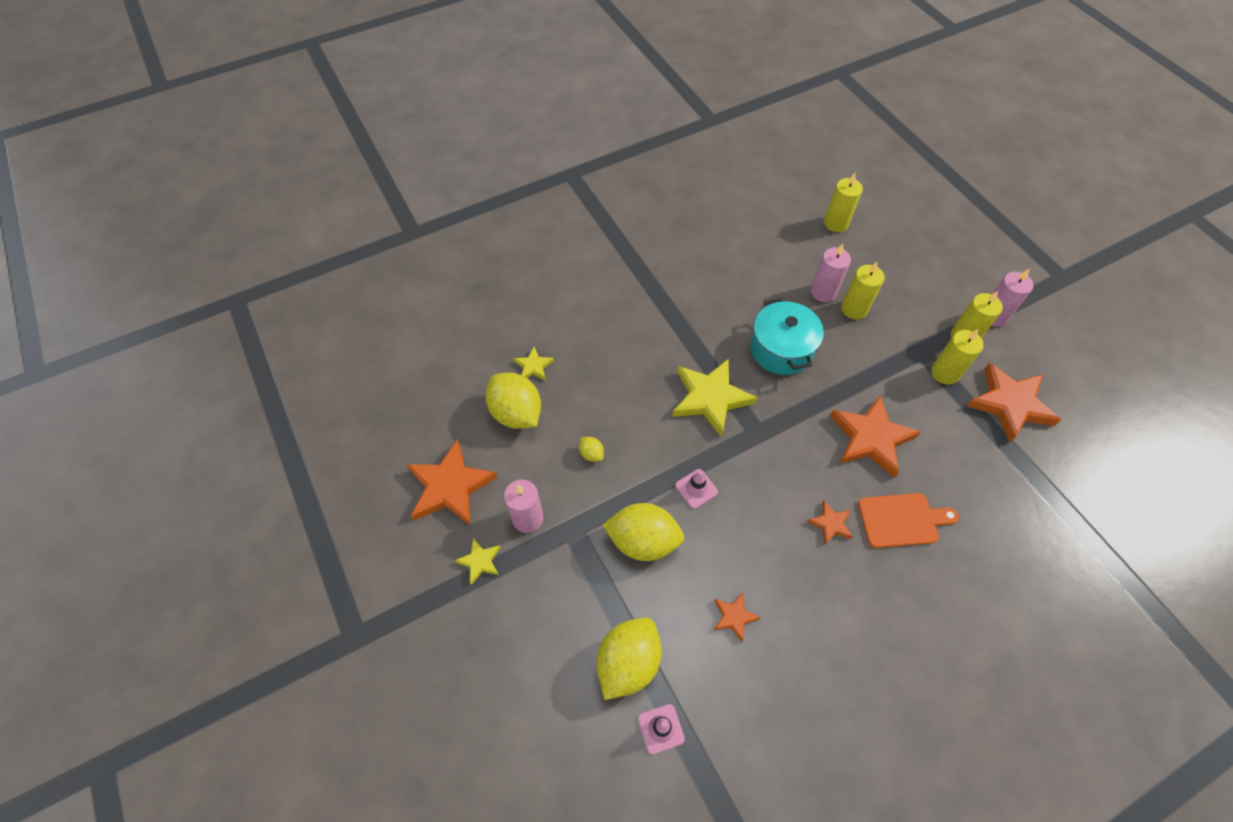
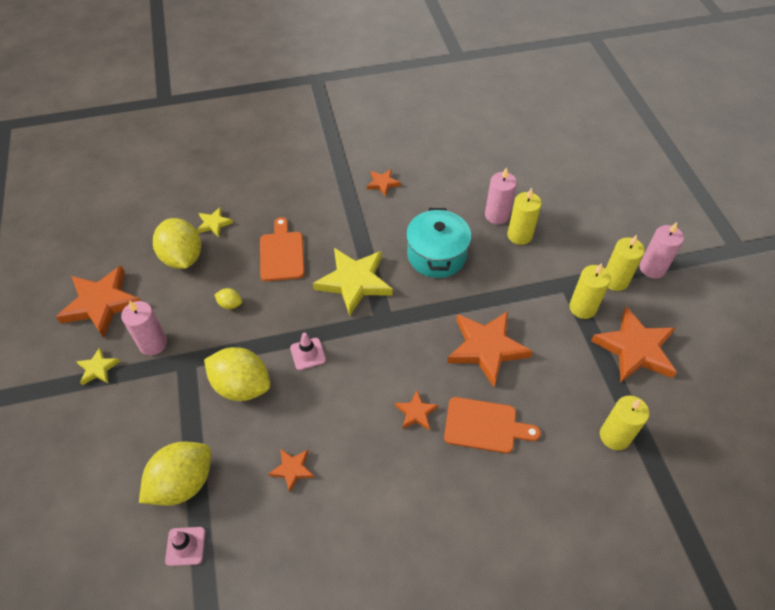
camera: 15 degrees right, 5 degrees down
yellow lemon [579,437,604,462] -> yellow lemon turned 45 degrees counterclockwise [215,288,242,309]
yellow candle [824,173,863,232] -> yellow candle moved to [600,396,649,450]
none -> orange cutting board [260,217,305,281]
none -> orange star [367,169,401,197]

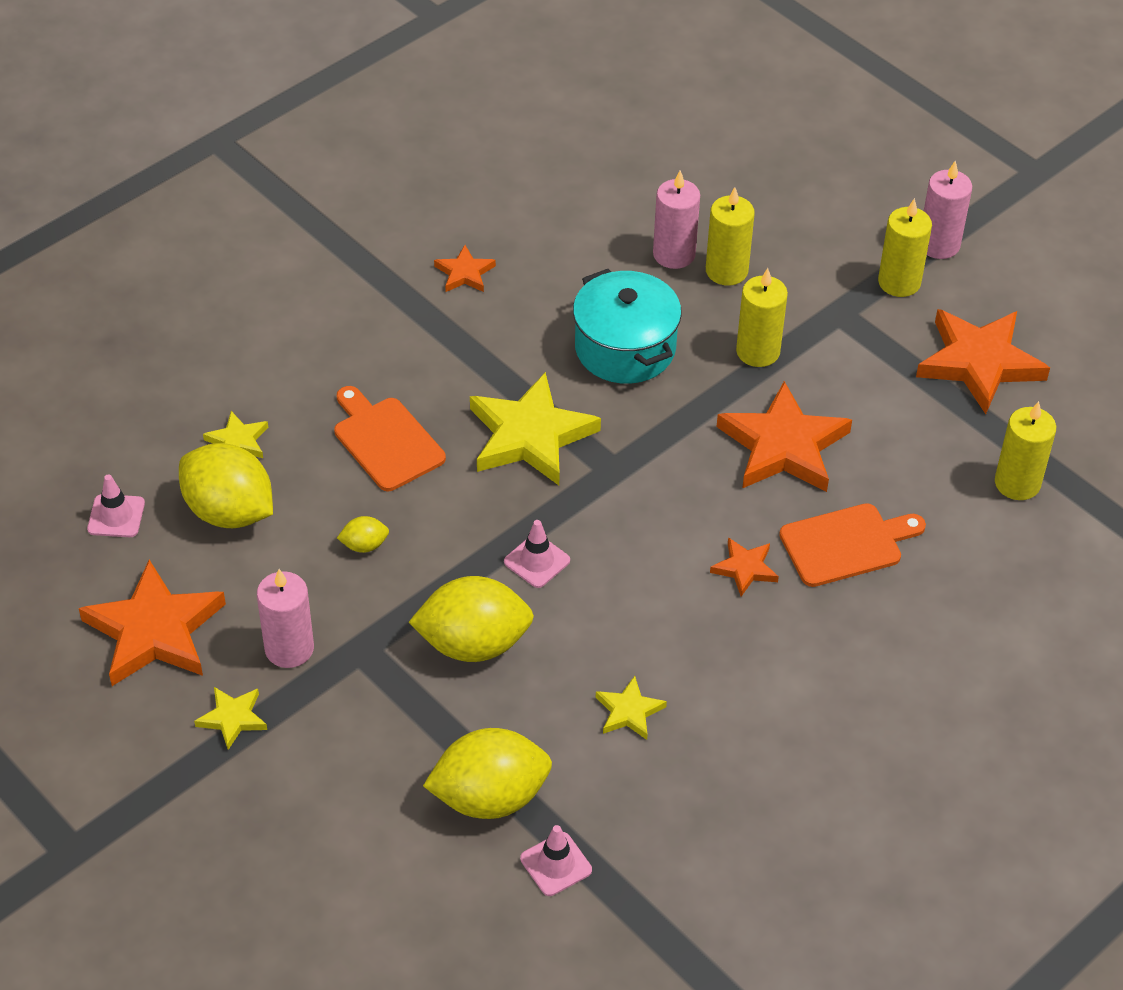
camera: 30 degrees left, 5 degrees down
yellow lemon [139,442,211,506] -> yellow lemon turned 60 degrees clockwise [423,728,552,819]
orange star [268,449,315,492] -> yellow star [596,676,667,740]
yellow candle [569,263,611,319] -> yellow candle moved to [736,268,788,367]
none -> pink traffic cone [87,474,145,537]

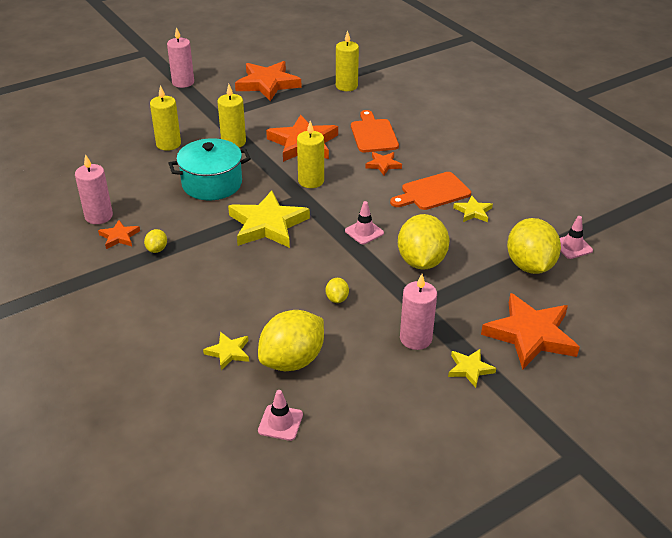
camera: 80 degrees left, 10 degrees down
orange star [79,560,226,686] -> orange star moved to [481,293,580,370]
orange cutting board [334,386,446,491] -> orange cutting board moved to [390,172,471,210]
pink candle [653,170,700,269] -> pink candle moved to [75,154,113,224]
yellow candle [878,198,932,297] -> yellow candle moved to [297,121,324,188]
none -> yellow lemon [144,229,167,253]

